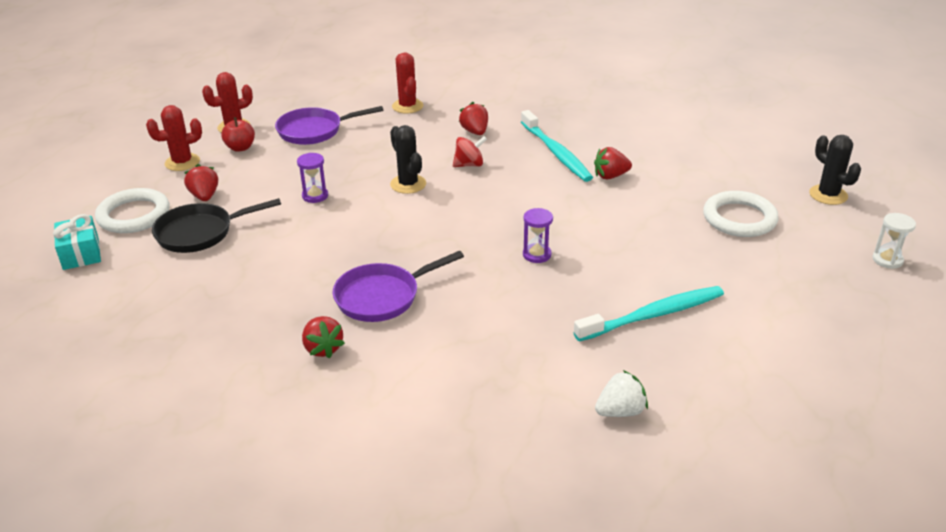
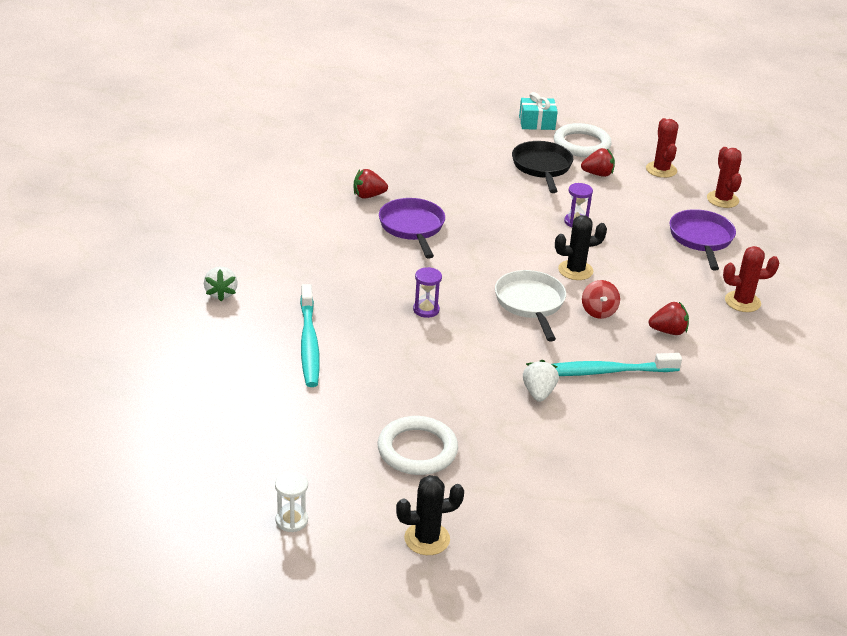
camera: 105 degrees right, 0 degrees up
red apple [221,117,255,152] -> none
red strawberry [594,147,632,179] -> white strawberry [523,360,559,402]
none -> white pan [495,270,566,341]

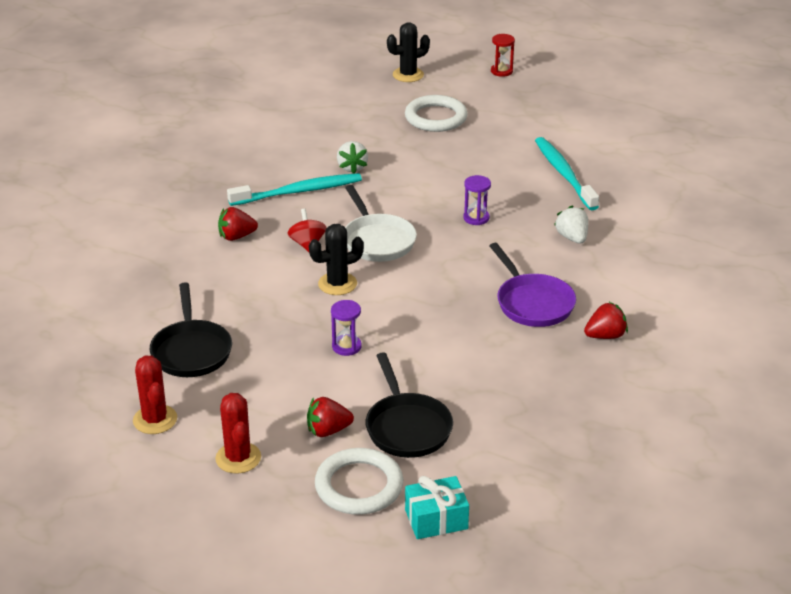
camera: 170 degrees right, 0 degrees up
white strawberry [204,267,238,301] -> white strawberry moved to [554,205,588,244]
white hourglass [275,472,308,532] -> red hourglass [491,34,515,77]
purple pan [670,209,736,271] -> black pan [150,282,232,377]
red cactus [723,246,779,312] -> none

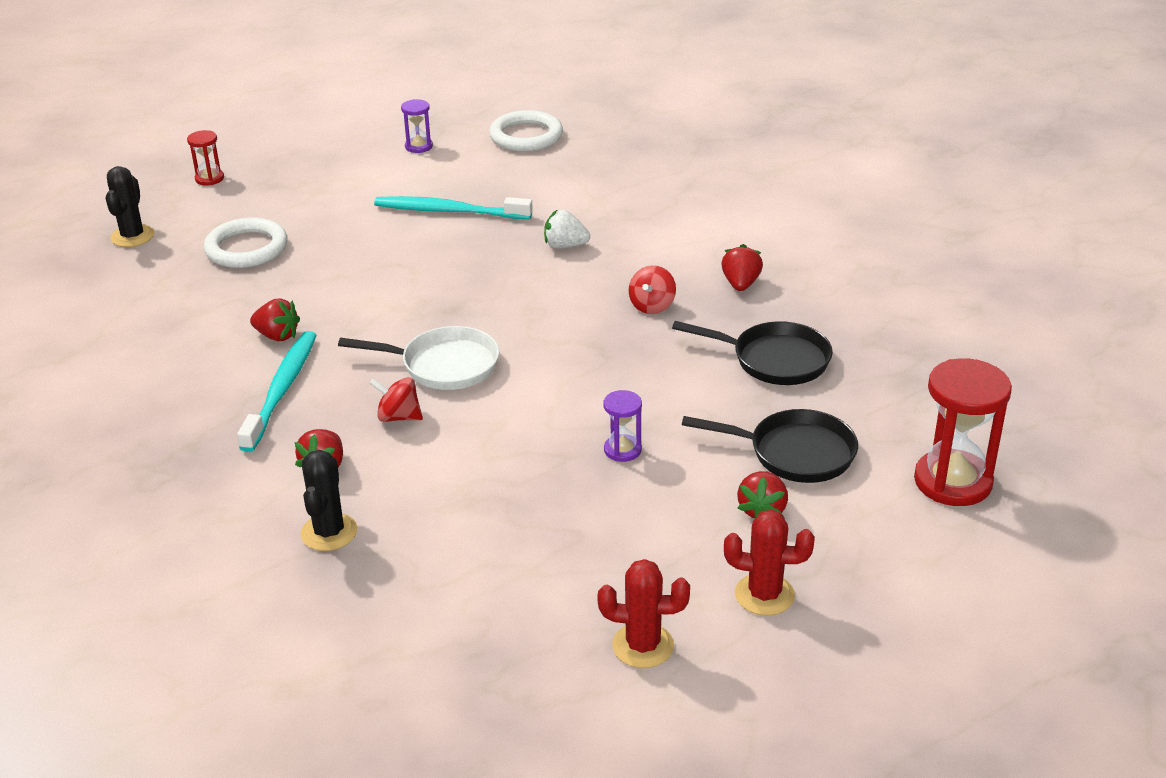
camera: 60 degrees left, 0 degrees up
black pan [150,282,232,377] -> black pan moved to [672,321,833,385]
black cactus [309,224,364,295] -> black cactus moved to [301,450,357,551]
white ring [315,448,403,515] -> white ring moved to [489,110,563,152]
white strawberry [337,141,368,174] -> red strawberry [250,298,300,341]
turquoise gift [405,476,469,539] -> red hourglass [914,358,1012,506]
purple hourglass [463,175,491,225] -> purple hourglass moved to [401,99,433,153]
purple pan [490,243,576,327] -> red spinning top [629,265,676,314]

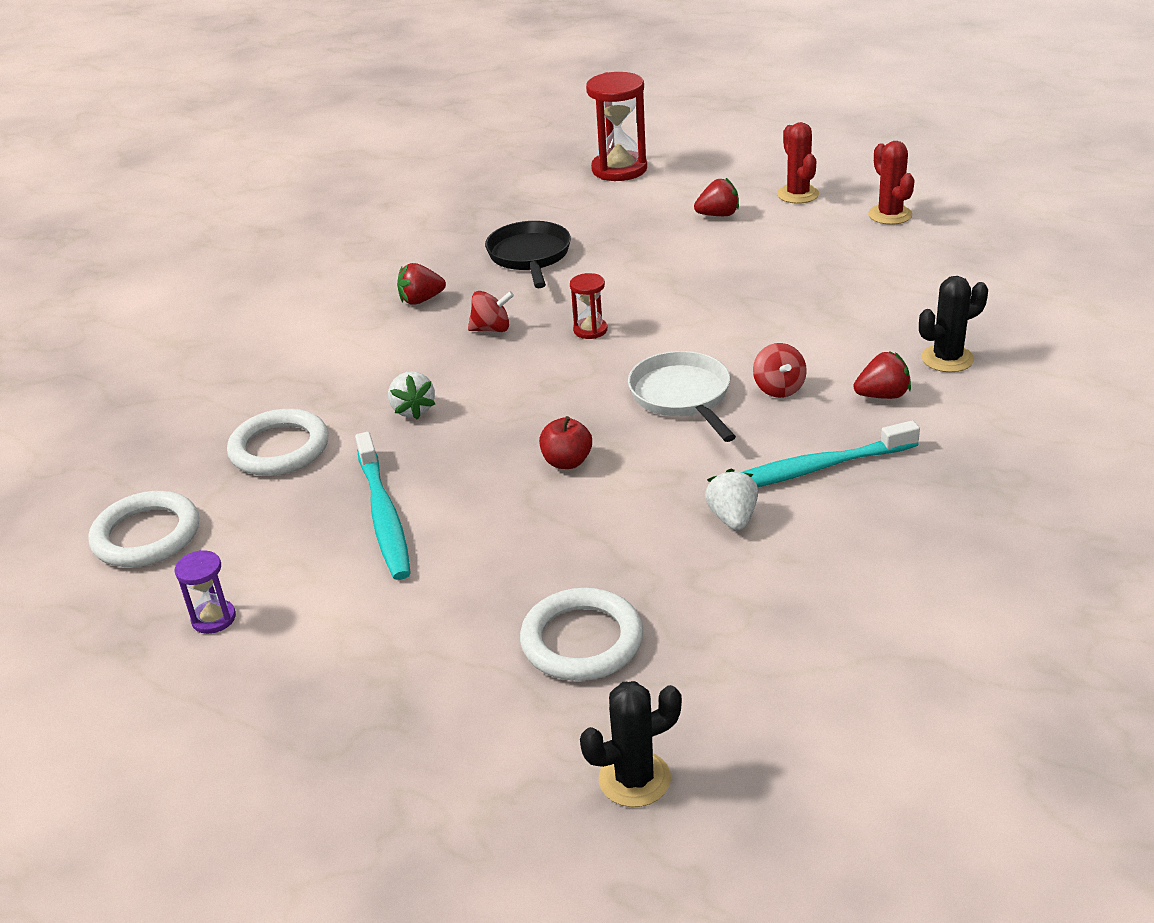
camera: 115 degrees left, 0 degrees up
red hourglass [187,130,224,186] -> red hourglass moved to [570,273,608,339]
red strawberry [250,298,300,341] -> white strawberry [705,469,758,530]
purple hourglass [604,390,642,462] -> none
black pan [682,409,858,483] -> none
none -> white ring [227,409,329,476]
none -> red apple [539,416,592,469]

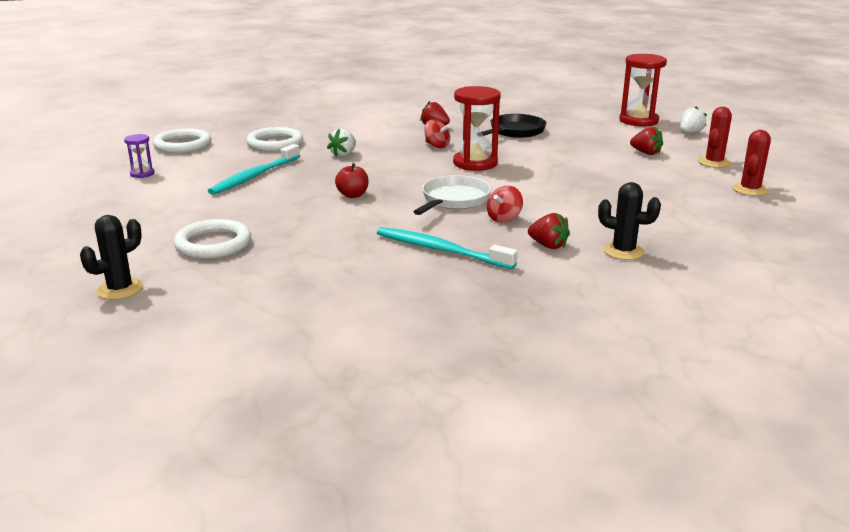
camera: 45 degrees right, 10 degrees down
red hourglass [570,273,608,339] -> red hourglass [453,86,501,171], size x1.97
black cactus [580,681,682,807] -> black cactus turned 75 degrees counterclockwise [80,215,143,300]
white strawberry [705,469,758,530] -> white strawberry moved to [680,106,707,133]

